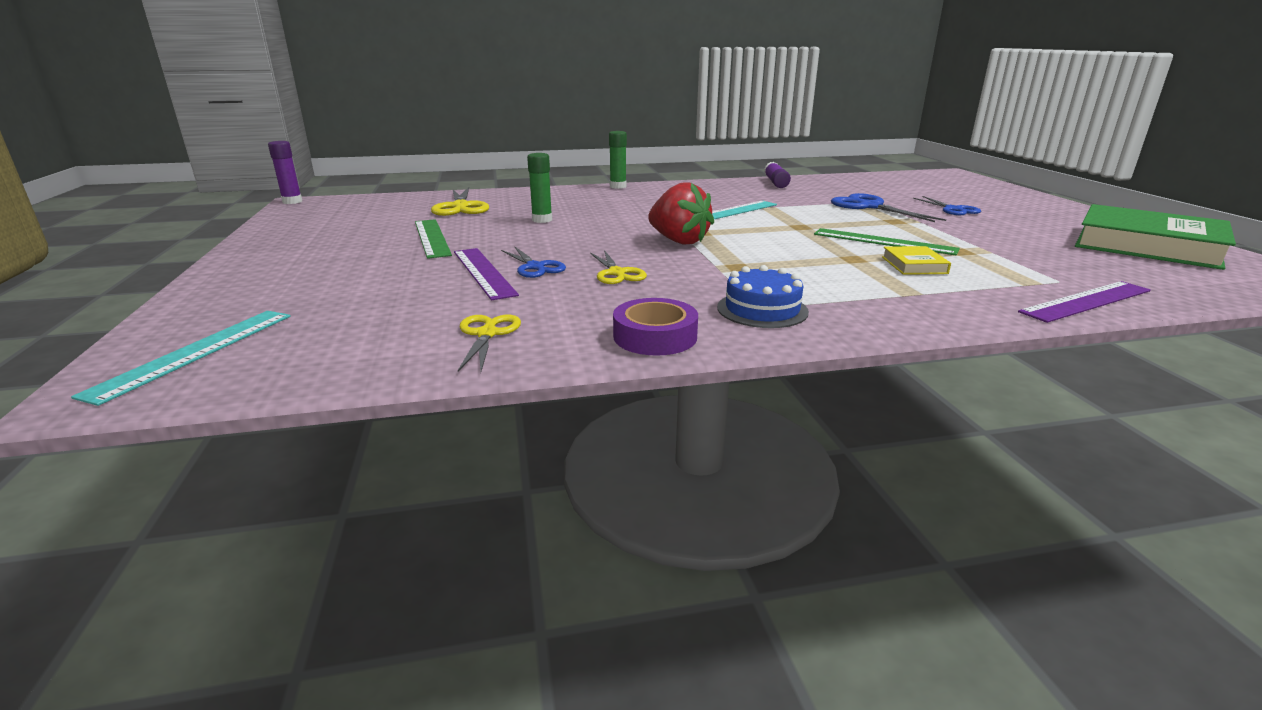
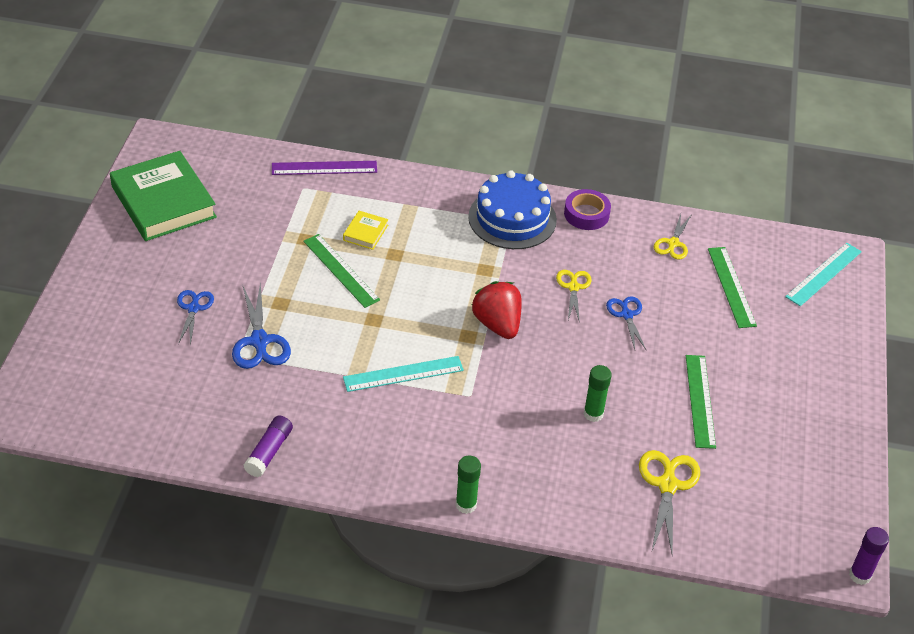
camera: 160 degrees left, 20 degrees up
purple ruler [454,248,519,300] -> none
blue cake [717,265,809,328] -> blue cake [468,170,557,249], size x1.64
none -> green ruler [708,247,757,328]

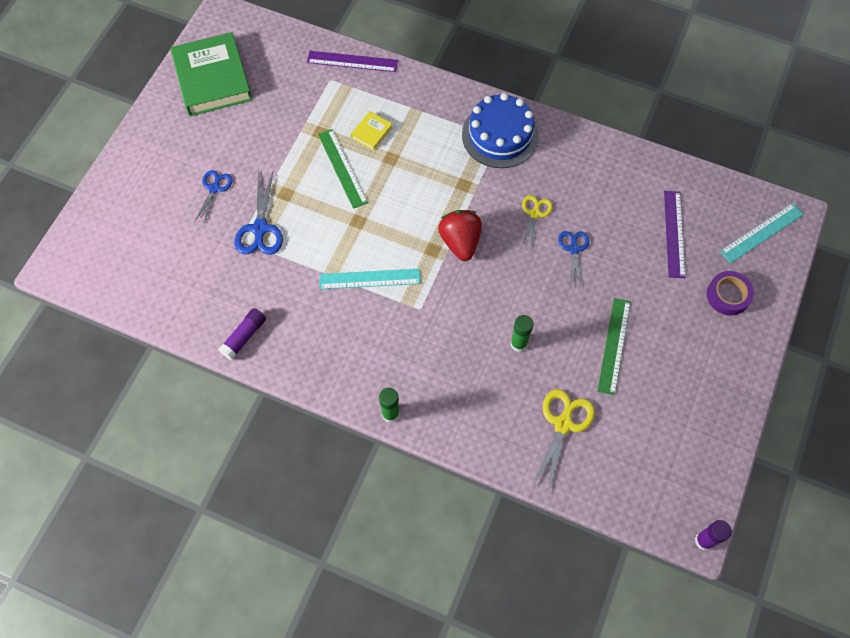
camera: 15 degrees right, 20 degrees up
purple tape [564,189,611,230] -> purple tape moved to [707,271,754,316]
yellow scissors [654,214,691,259] -> none
green ruler [708,247,757,328] -> purple ruler [664,191,686,278]

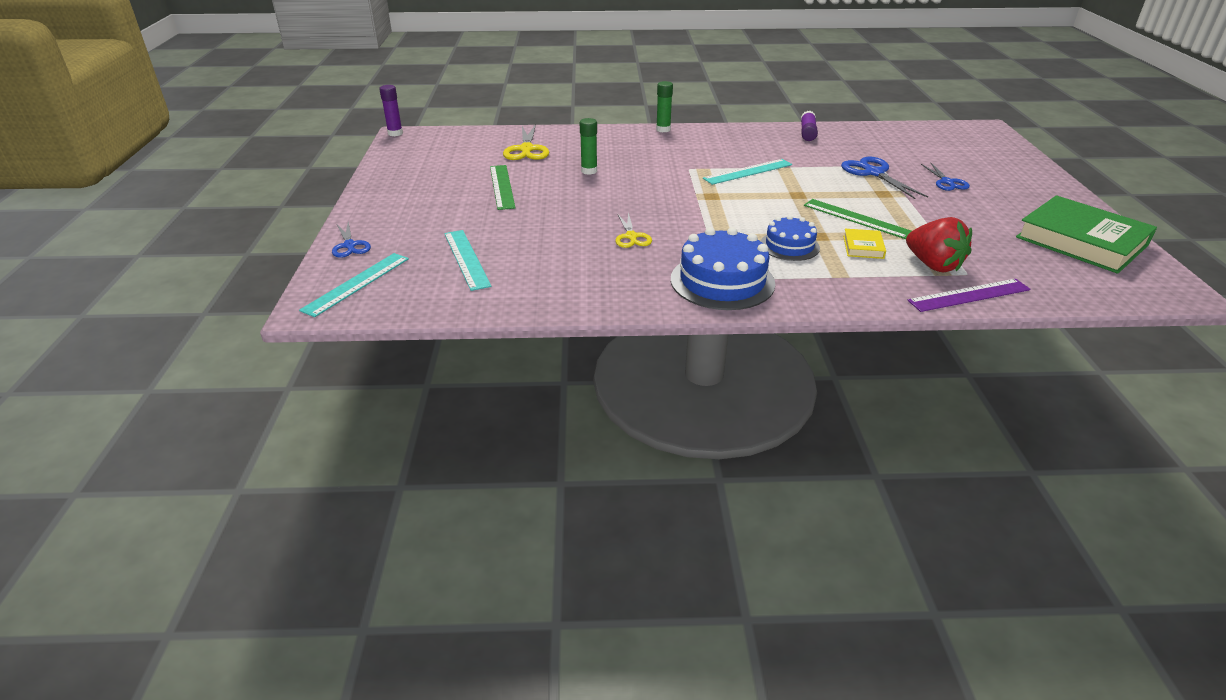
camera: 155 degrees right, 30 degrees down
red strawberry [438,210,482,261] -> red strawberry moved to [906,217,972,272]
blue scissors [558,231,589,287] -> blue scissors moved to [332,222,371,258]
purple ruler [664,191,686,278] -> turquoise ruler [444,230,492,291]
purple tape [707,271,754,316] -> none
none -> blue cake [761,215,820,261]

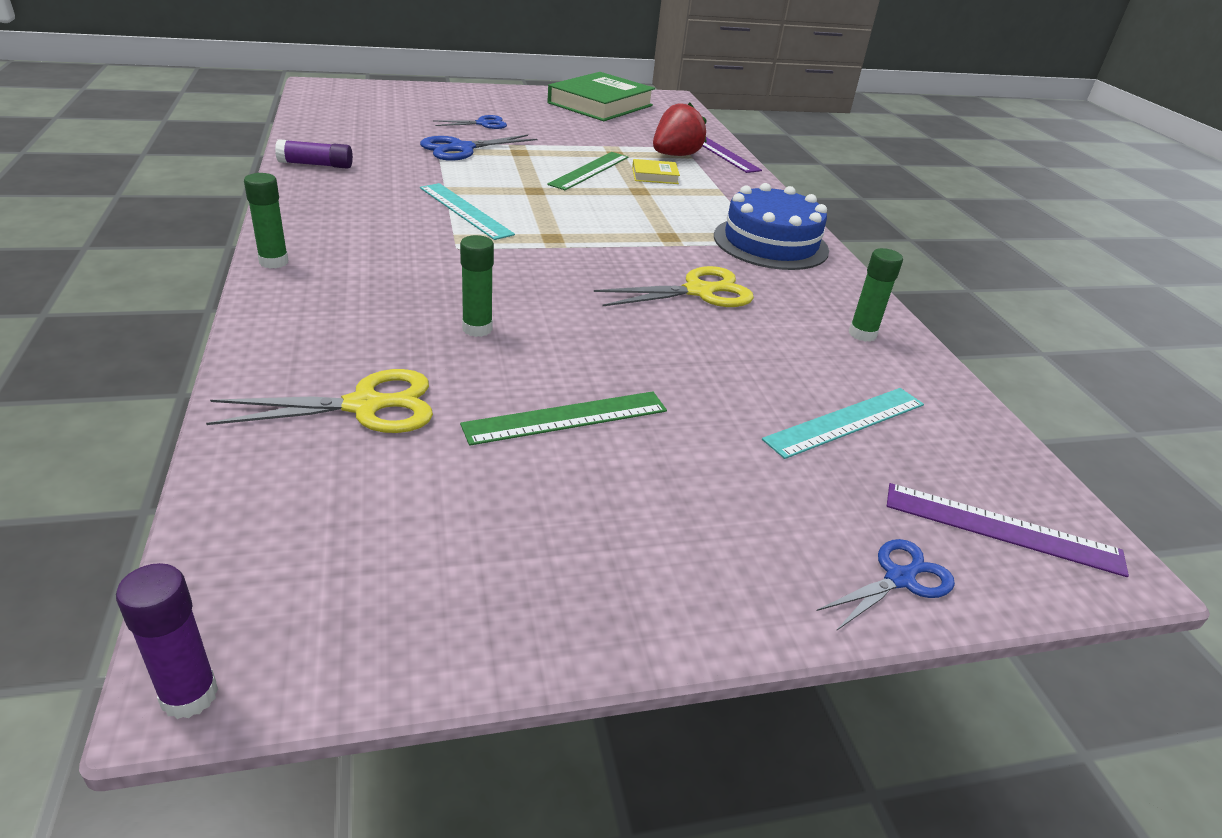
camera: 105 degrees left, 0 degrees up
turquoise ruler [299,253,409,317] -> purple ruler [887,483,1129,577]
yellow scissors [615,212,652,248] -> yellow scissors [594,266,754,307], size x1.55
blue cake [761,215,820,261] -> none
none -> green glue stick [849,248,903,342]

